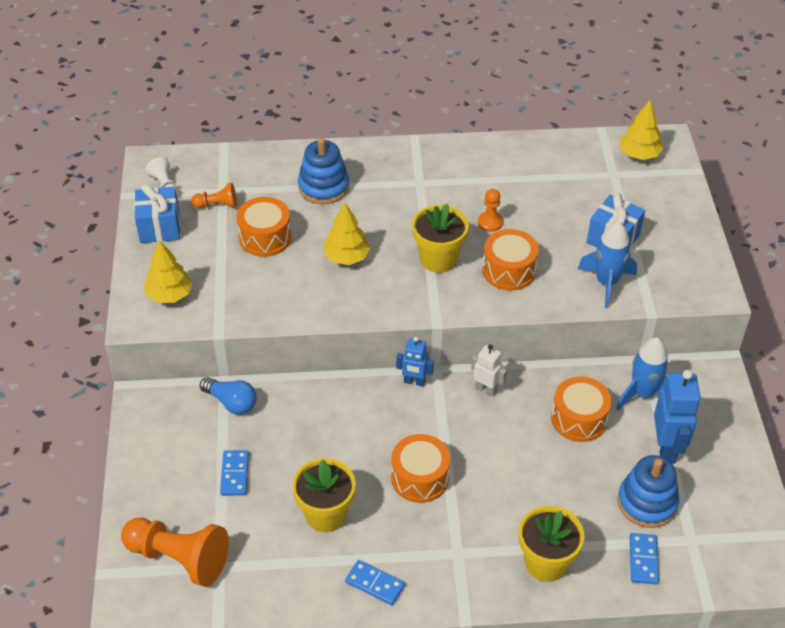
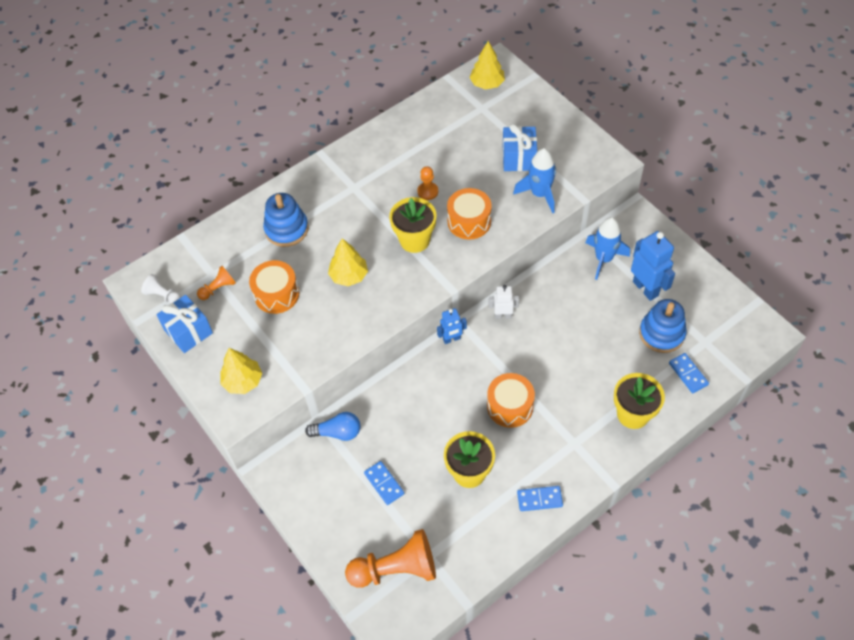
camera: 30 degrees left, 10 degrees up
orange drum [551,376,612,442] -> none

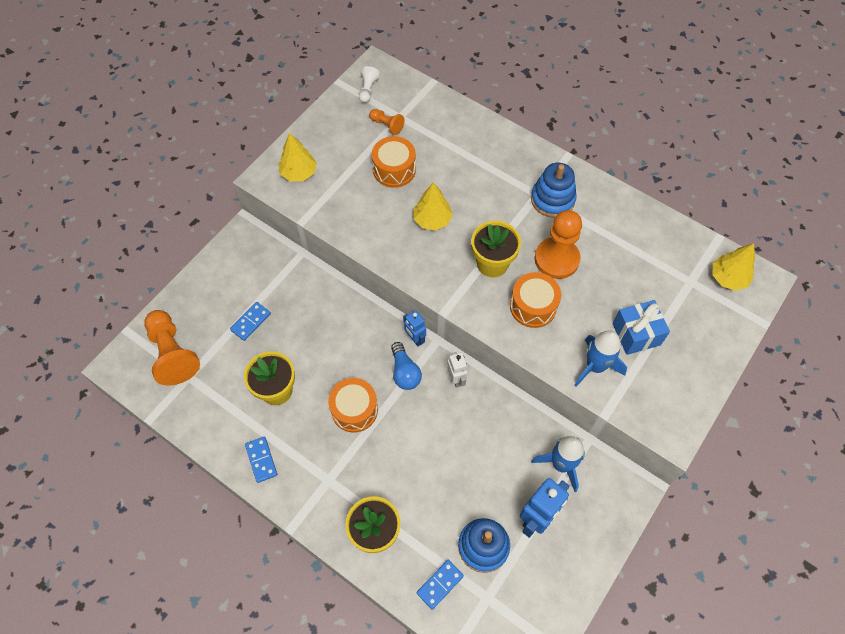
camera: 70 degrees right, 5 degrees up
blue gift [156,295,213,353] -> none
blue stacking toy [263,193,309,247] -> blue stacking toy moved to [531,163,577,218]
blue light bulb [305,412,360,441] -> blue light bulb moved to [391,342,422,390]
orange pawn [418,166,438,200] -> orange pawn [535,210,582,279], size x2.01

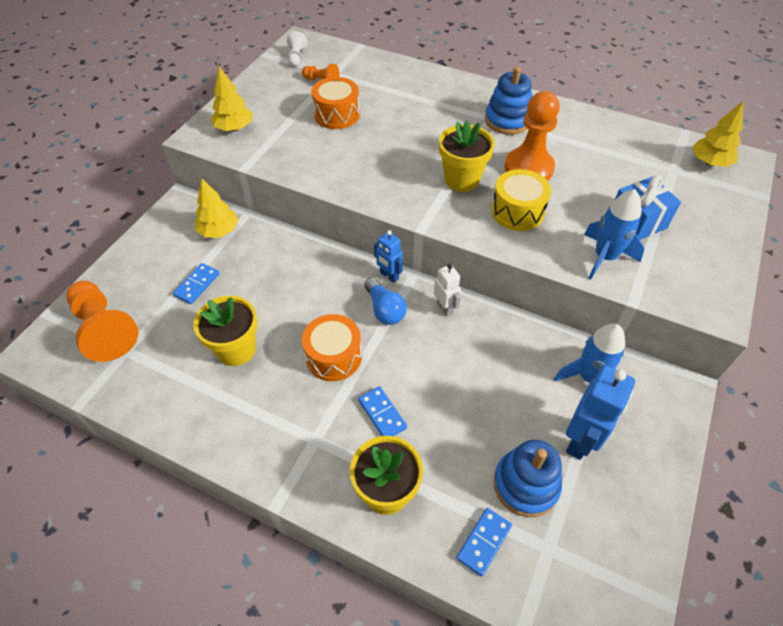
camera: 10 degrees left, 10 degrees down
blue domino [245,437,277,483] -> blue domino moved to [358,386,407,436]
yellow tree [413,182,453,231] -> yellow tree moved to [195,179,238,238]
orange drum [510,272,561,328] -> yellow drum [491,169,551,231]

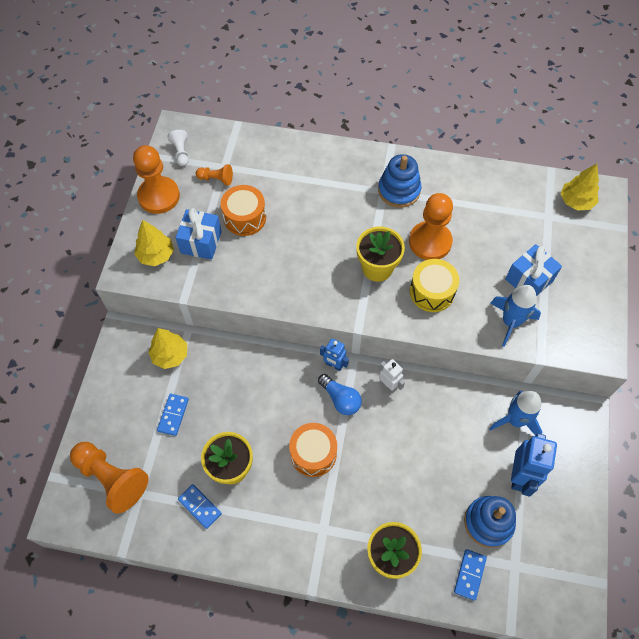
camera: 15 degrees left, 10 degrees up
blue domino [358,386,407,436] -> blue domino moved to [178,484,222,529]
none -> orange pawn [133,145,180,214]
none -> blue gift [175,208,222,260]

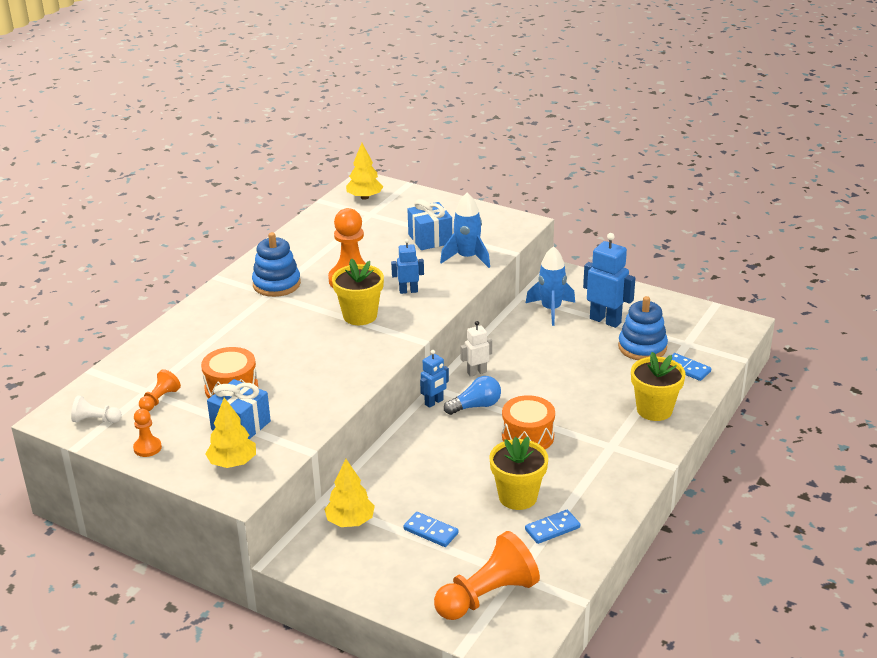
camera: 70 degrees left, 30 degrees down
orange pawn [133,145,180,214] -> orange pawn [133,409,162,457], size x0.50
yellow drum [410,259,459,312] -> blue robot [391,239,424,294]

